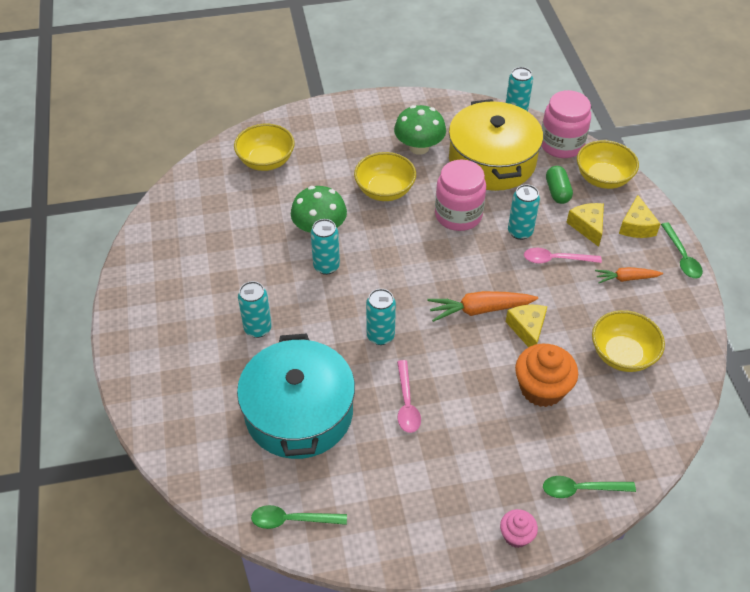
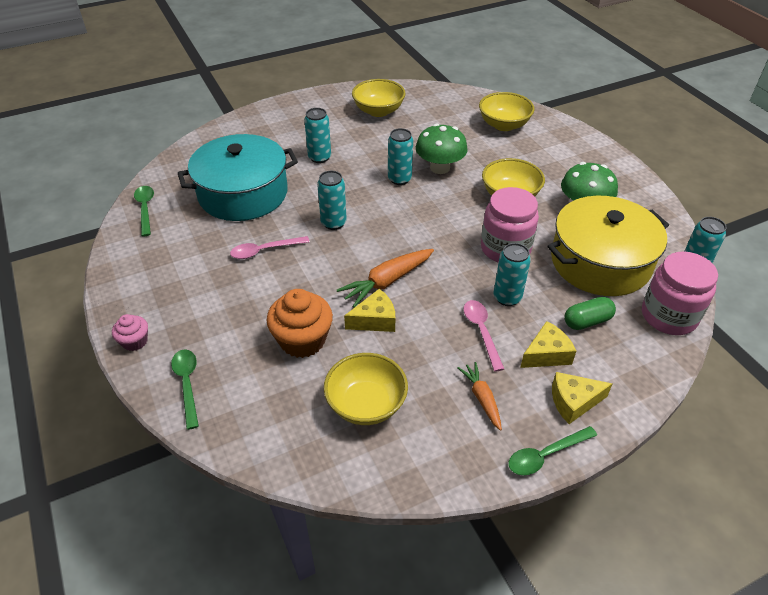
camera: 75 degrees right, 5 degrees down
orange carrot [427,291,538,322] -> orange carrot turned 105 degrees counterclockwise [337,249,434,308]
yellow bowl [577,140,639,189] -> yellow bowl moved to [352,79,406,117]

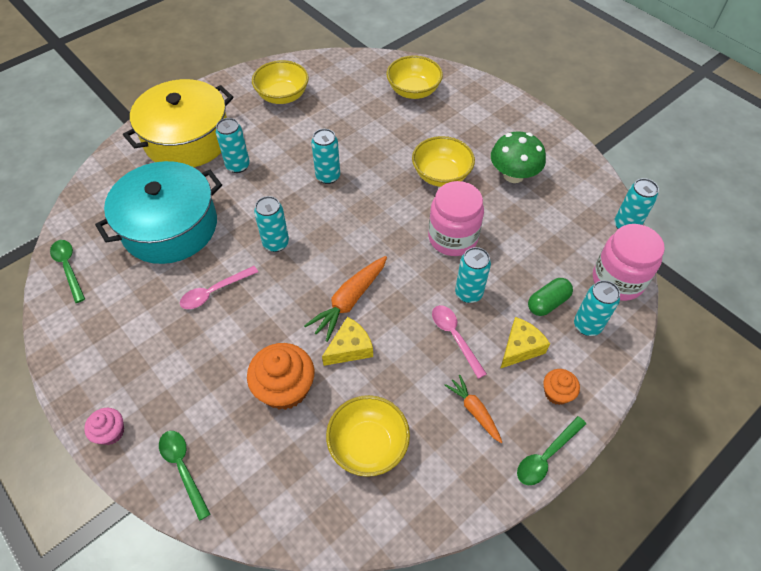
camera: 15 degrees left, 10 degrees up
green mushroom [416,124,468,174] -> none
yellow pot [547,196,669,296] -> yellow pot moved to [123,79,233,167]
yellow cheese [552,372,612,424] -> orange cupcake [543,369,580,405]
none -> turquoise can [574,280,620,336]

